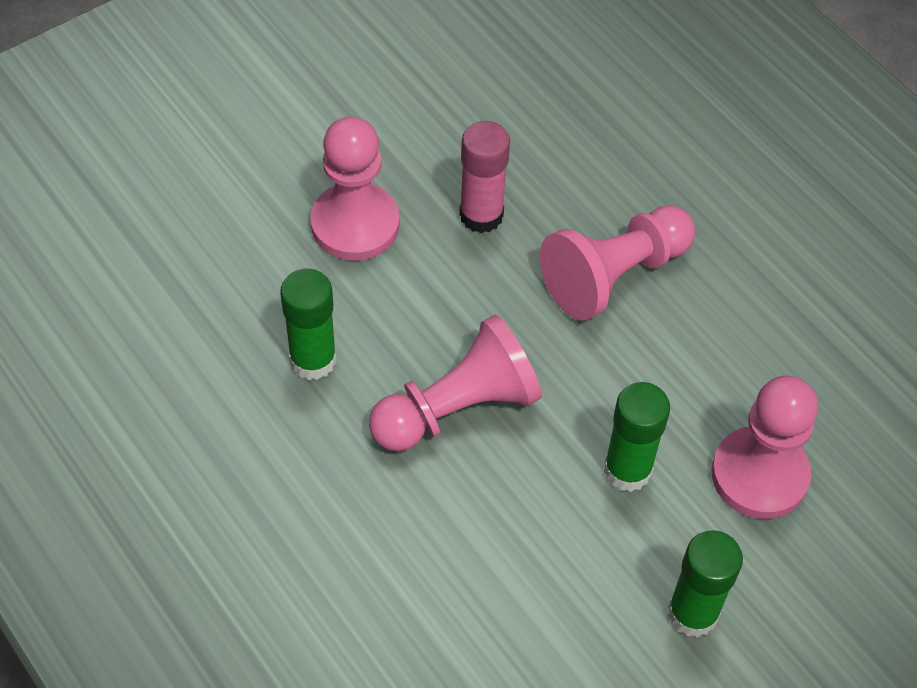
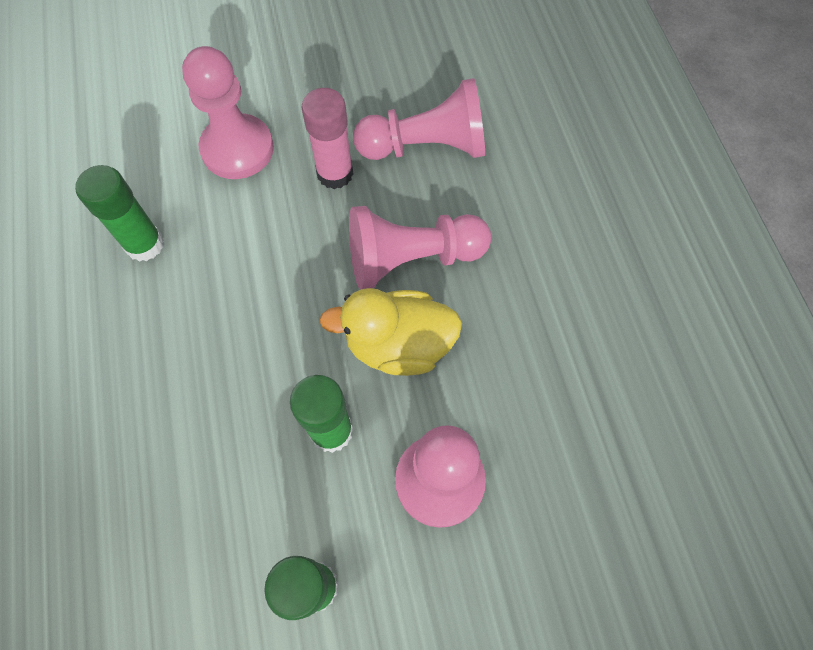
camera: 25 degrees right, 10 degrees up
pink pawn [369,314,542,451] -> pink pawn moved to [353,78,485,160]
none -> yellow duck [319,288,462,376]

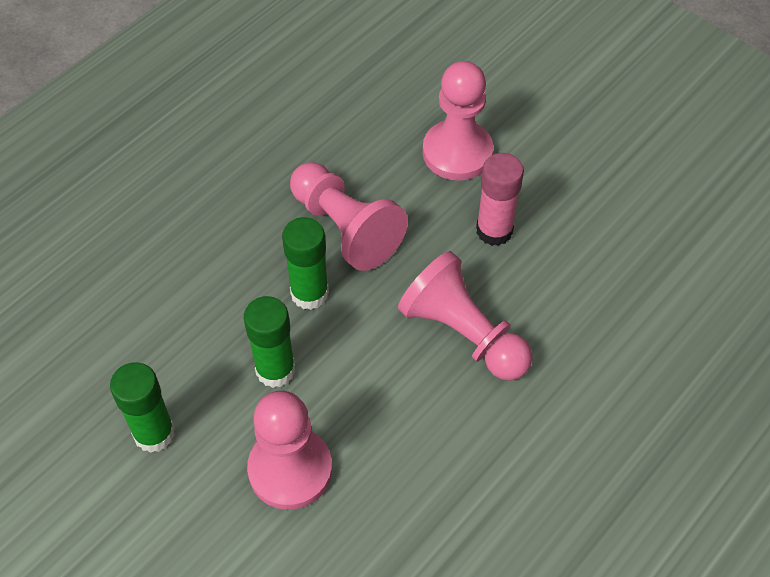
camera: 55 degrees right, 10 degrees down
green glue stick [75,165,164,262] -> green glue stick moved to [282,217,329,310]
yellow duck [319,288,462,376] -> none
pink pawn [353,78,485,160] -> pink pawn moved to [290,162,408,271]

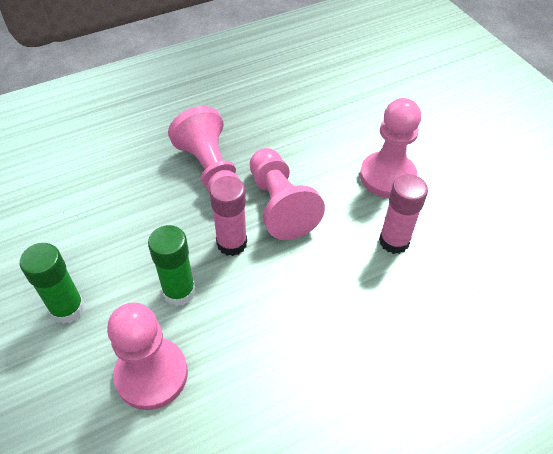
camera: 20 degrees right, 5 degrees down
green glue stick [282,217,329,310] -> pink glue stick [210,176,247,256]
pink pawn [398,251,533,381] -> pink pawn moved to [168,106,241,195]

